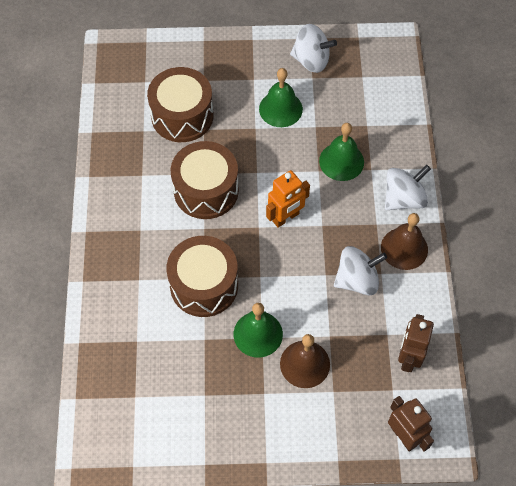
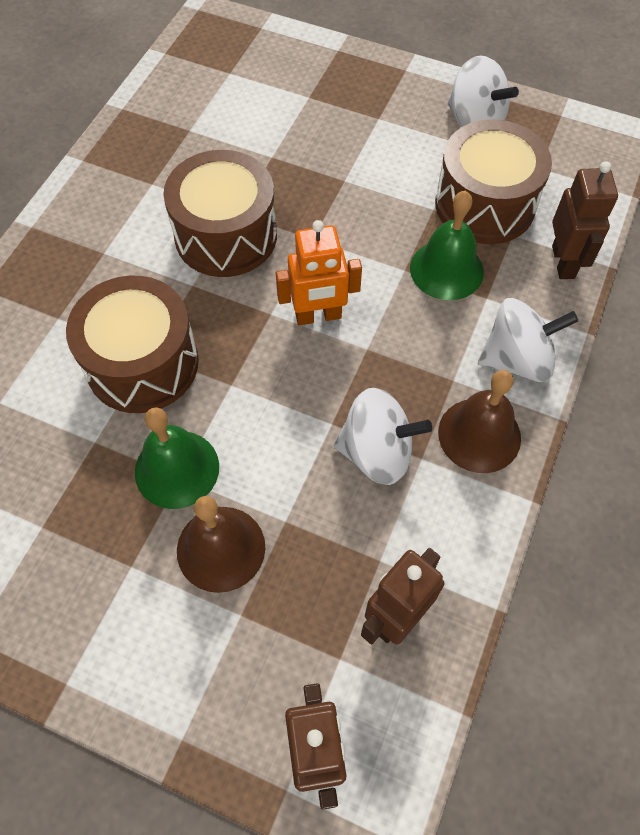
camera: 25 degrees right, 0 degrees up
brown drum [147,67,214,142] -> brown drum moved to [435,119,552,244]
green bell [259,68,303,127] -> none
none -> brown robot [552,161,618,279]

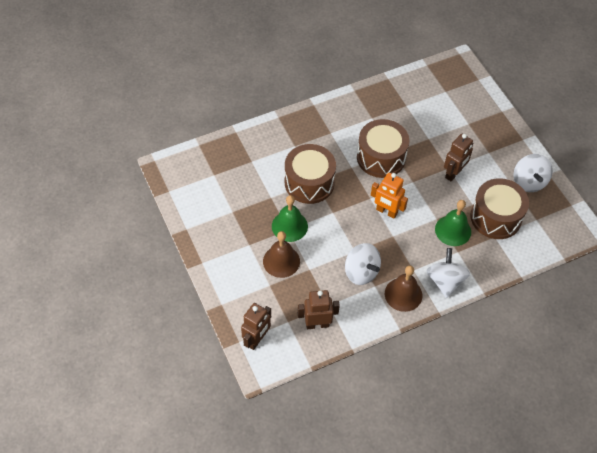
camera: 40 degrees right, 5 degrees down
white spinning top [478,298,578,382] -> white spinning top turned 120 degrees counterclockwise [426,248,470,298]
brown robot [552,161,618,279] -> brown robot moved to [444,134,473,181]

